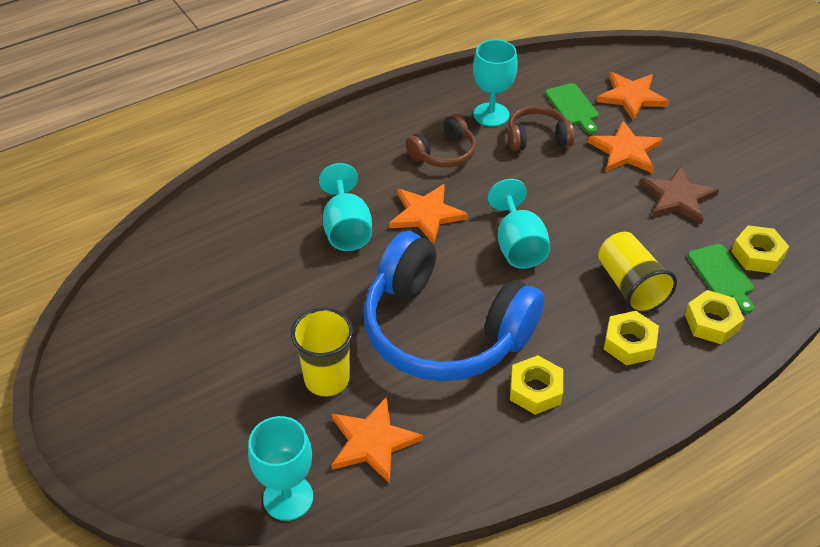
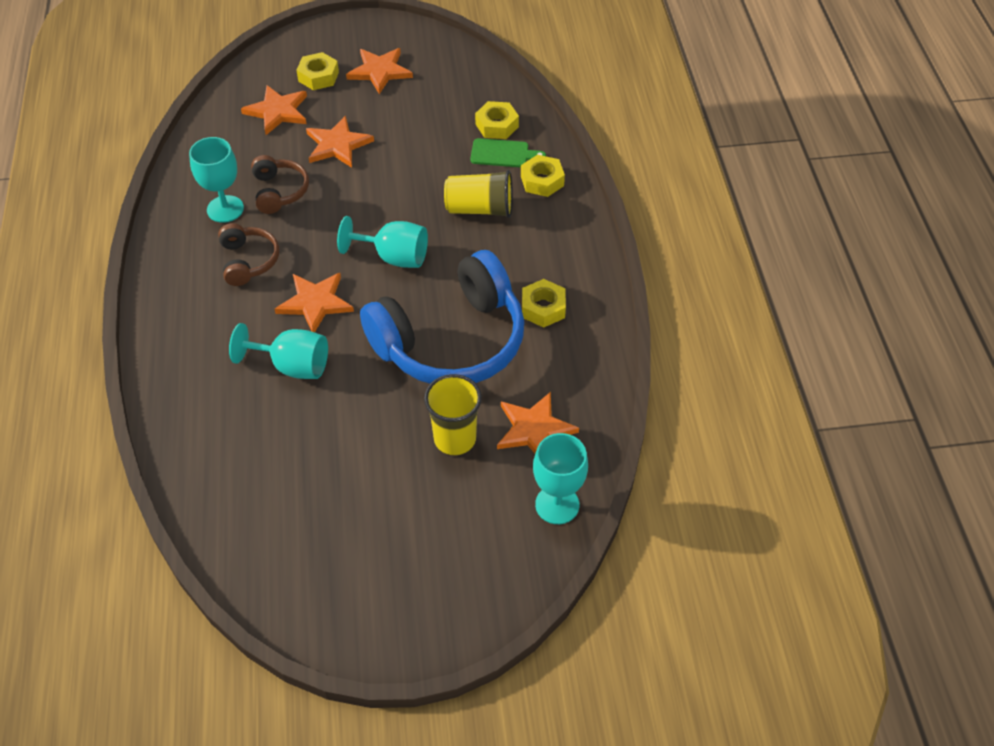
camera: 65 degrees left, 5 degrees up
brown headphones [508,105,575,151] -> brown headphones turned 150 degrees clockwise [251,155,309,214]
green cutting board [545,83,599,134] -> none
yellow nut [604,311,659,365] -> yellow nut moved to [297,52,339,90]
brown star [640,166,719,225] -> none
none -> orange star [346,48,413,94]

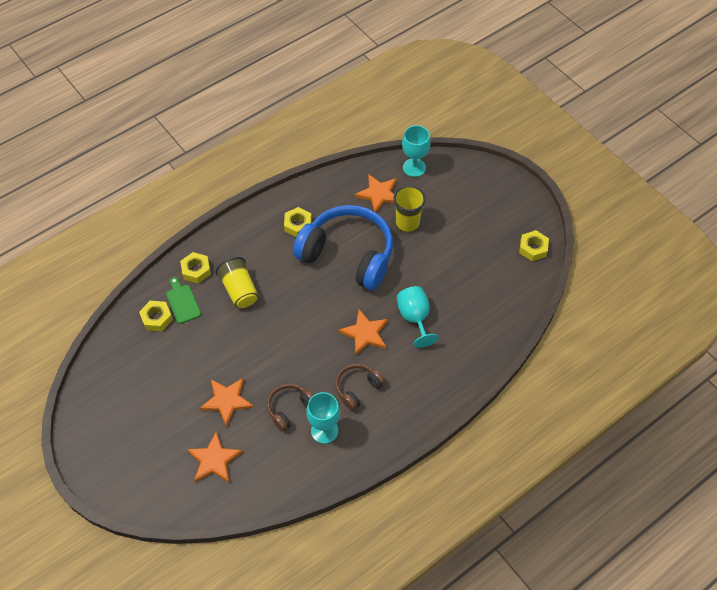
camera: 120 degrees left, 5 degrees up
yellow nut [297,52,339,90] -> yellow nut moved to [519,230,549,261]
turquoise goblet [337,216,428,268] -> none
orange star [346,48,413,94] -> none

